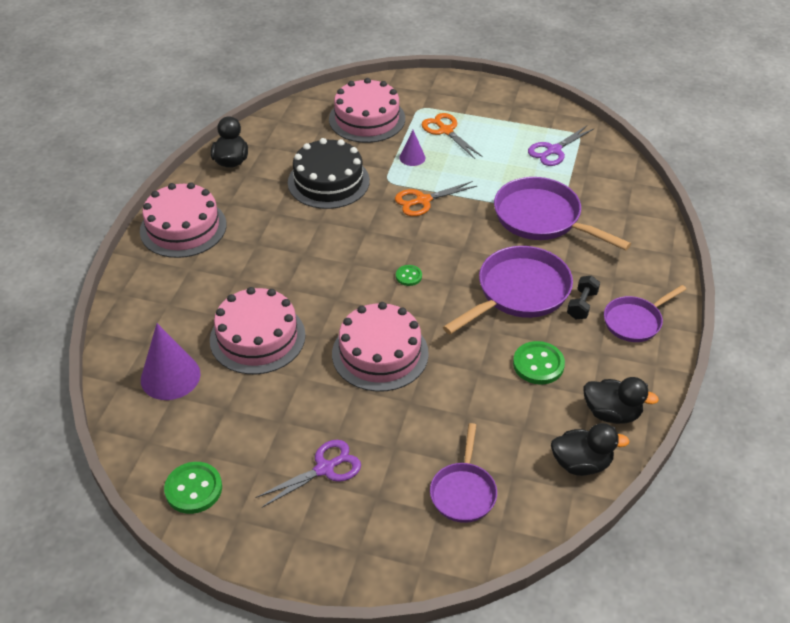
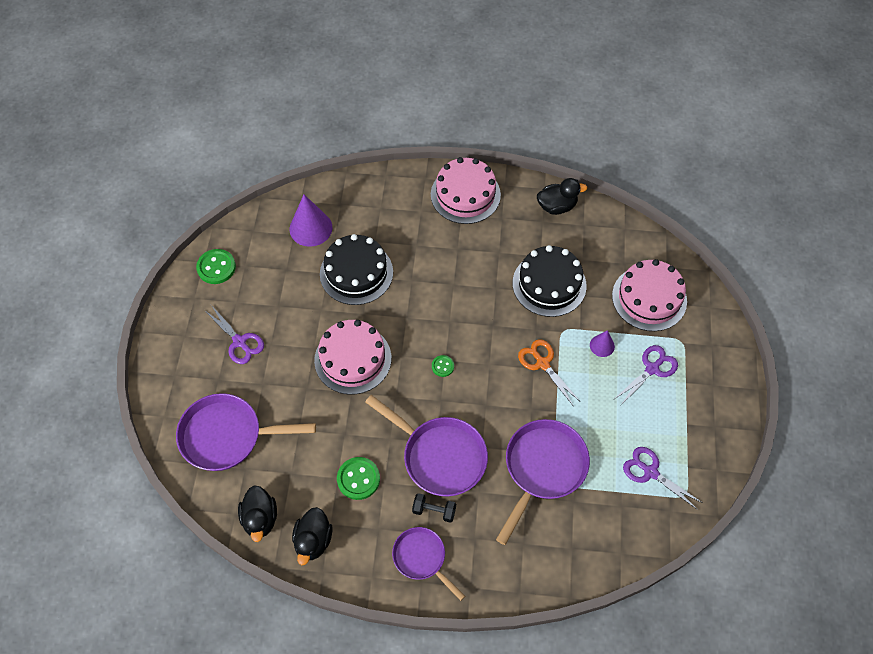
camera: 80 degrees right, 15 degrees up
pink cake [210,287,305,374] -> black cake [320,234,393,305]
orange scissors [421,113,483,159] -> purple scissors [616,345,678,405]
purple pan [430,423,497,523] -> purple pan [176,393,316,471], size x1.65

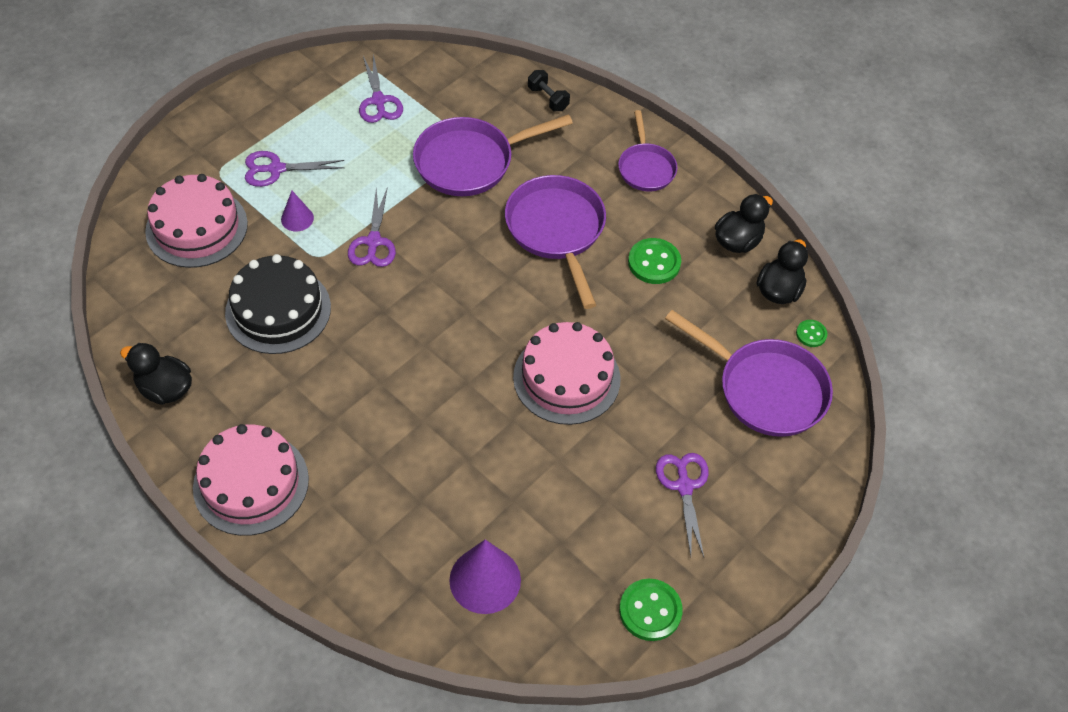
camera: 145 degrees left, 5 degrees down
black cake [320,234,393,305] -> none
black dumbbell [412,493,456,523] -> black dumbbell moved to [528,70,570,111]
green button [432,355,454,377] -> green button moved to [796,320,827,347]
orange scissors [518,339,580,405] -> purple scissors [348,187,396,267]

